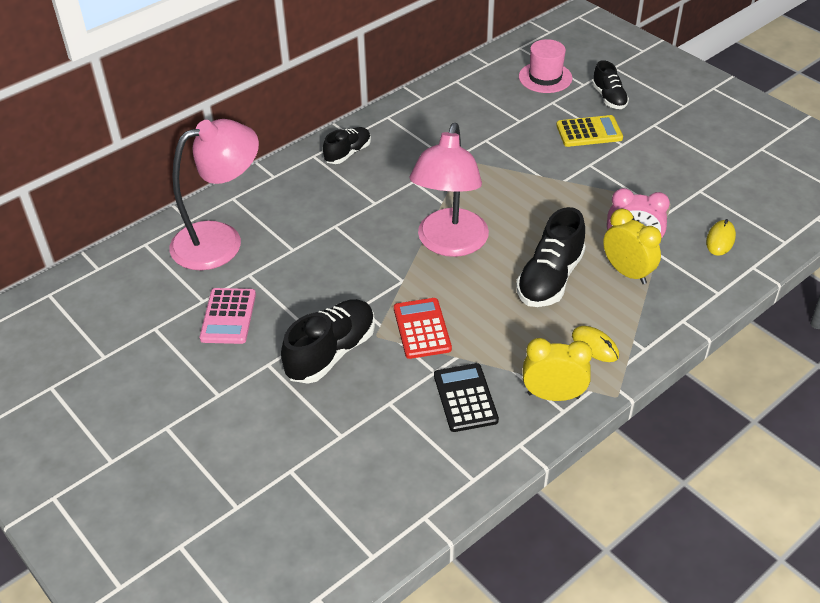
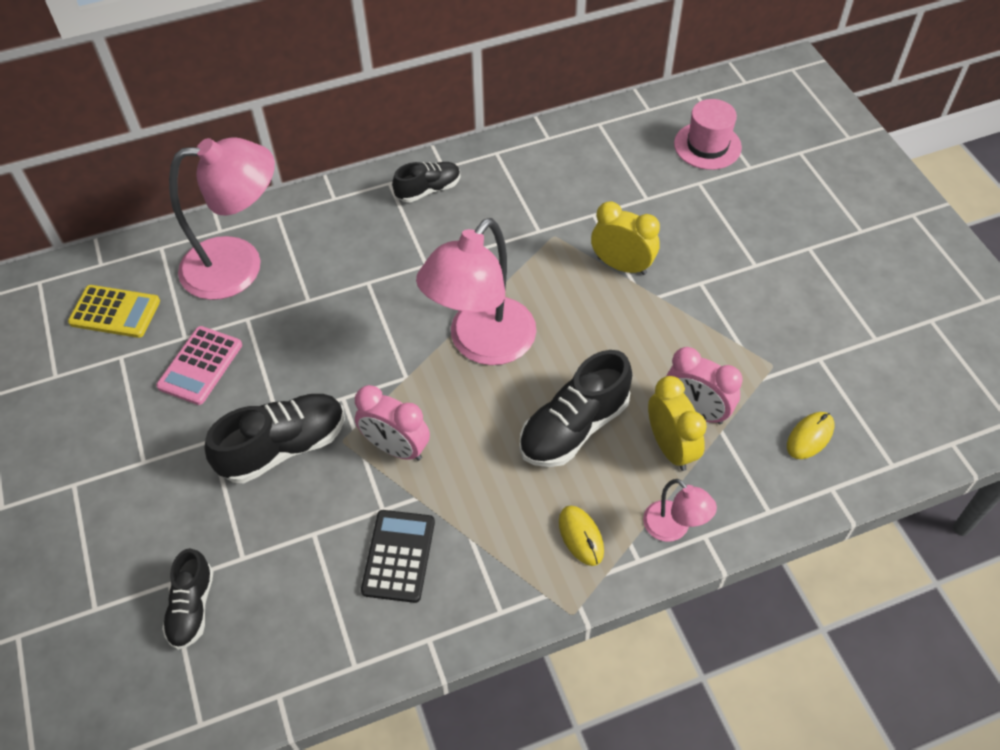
camera: 20 degrees right, 10 degrees up
red calculator [394,298,452,359] -> pink clock [355,385,430,461]
yellow clock [523,338,592,401] -> yellow clock moved to [591,201,660,275]
yellow calculator [556,115,623,147] -> yellow calculator moved to [68,285,160,338]
black shoe [592,60,629,109] -> black shoe moved to [162,548,213,650]
none -> pink lamp [643,479,717,542]

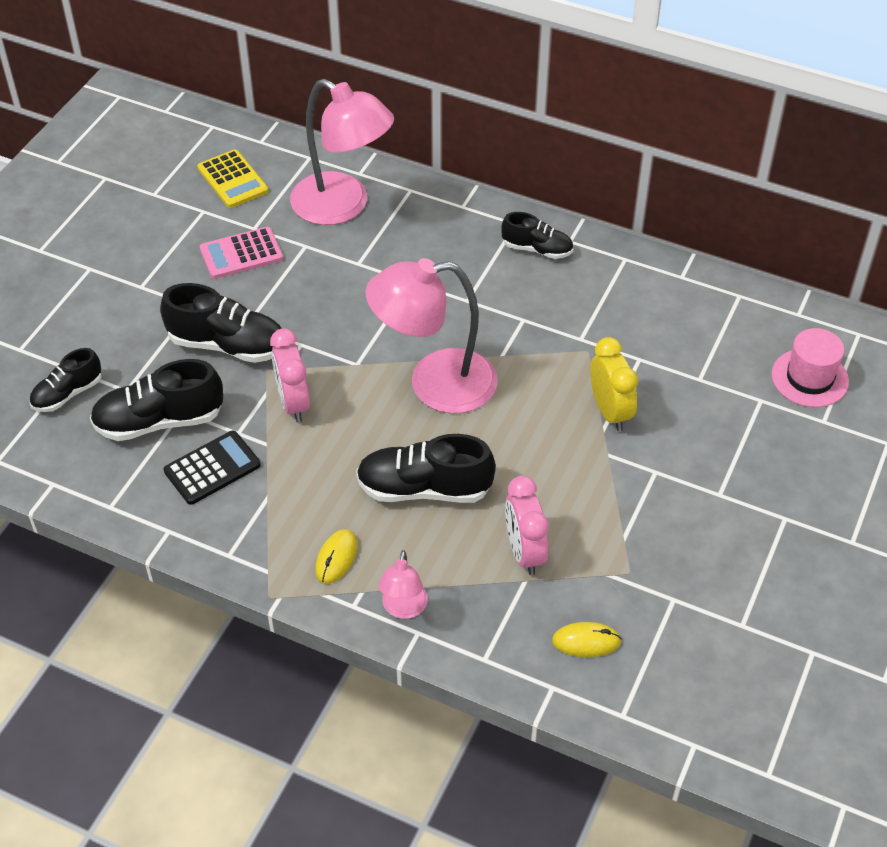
camera: 45 degrees right, 5 degrees down
yellow clock [648,376,707,471] -> none
none -> black shoe [90,359,223,441]

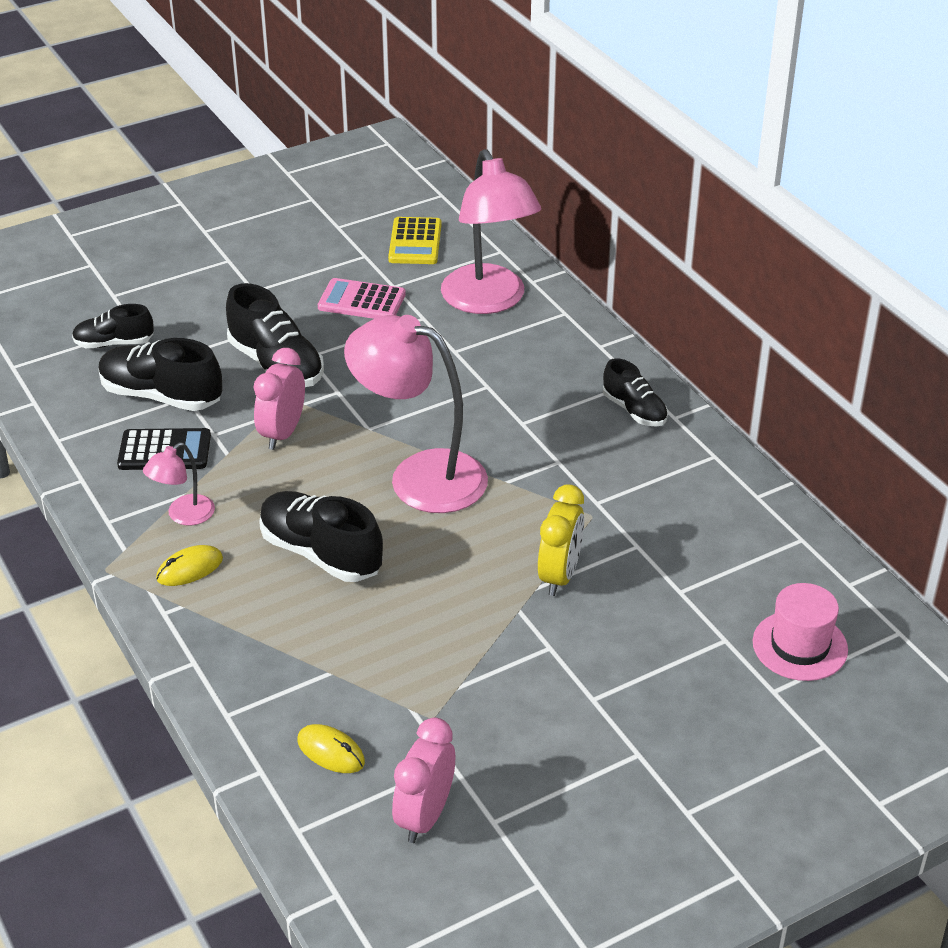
camera: 35 degrees right, 10 degrees down
pink lamp [378,550,428,619] -> pink lamp moved to [143,443,215,526]
pink clock [505,476,549,575] -> pink clock moved to [392,717,455,843]

